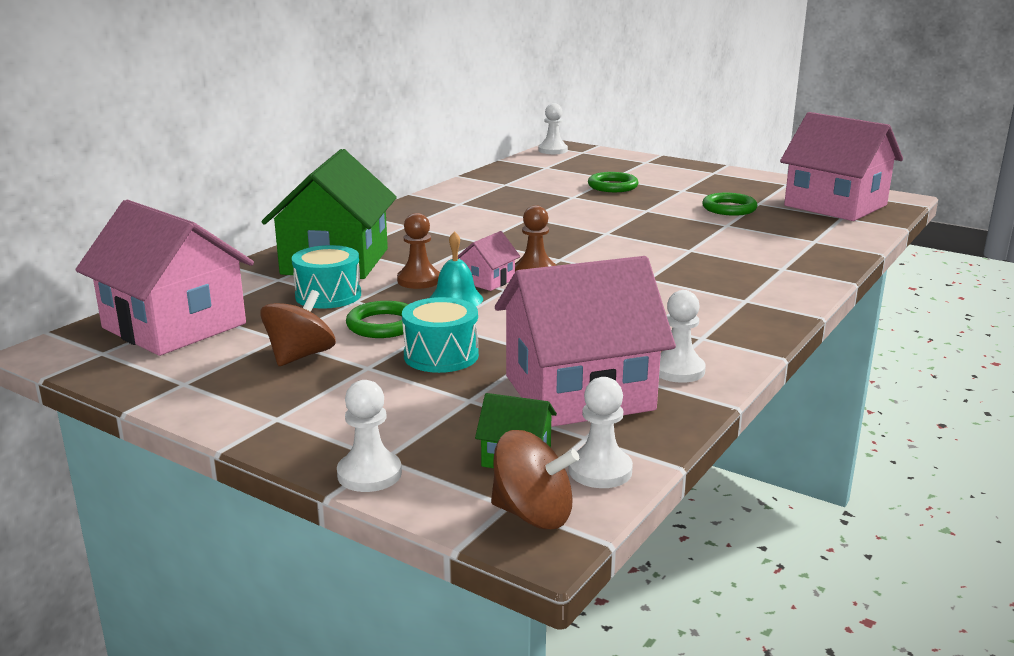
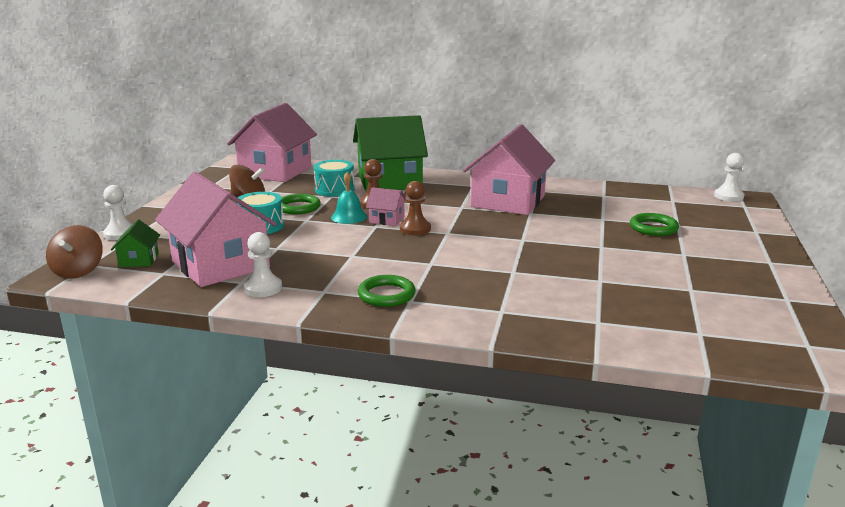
camera: 70 degrees right, 0 degrees up
white pawn [568,377,633,488] -> none
green ring [702,193,758,216] -> green ring moved to [358,275,416,307]
pink house [780,112,903,221] -> pink house moved to [463,124,555,215]

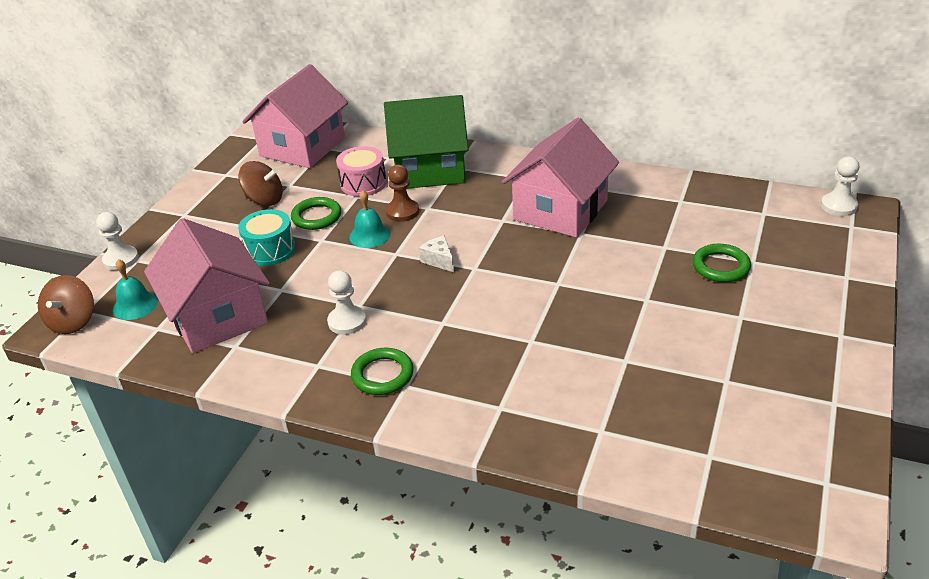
camera: 10 degrees right, 15 degrees up
green house [111,220,160,267] -> turquoise bell [113,259,158,320]
white pawn [244,232,282,297] -> white pawn moved to [327,270,366,335]
turquoise drum [313,160,355,197] -> pink drum [336,146,387,197]
pink house [366,187,405,226] -> none
brown pawn [400,181,431,235] -> white cheese [419,236,454,272]

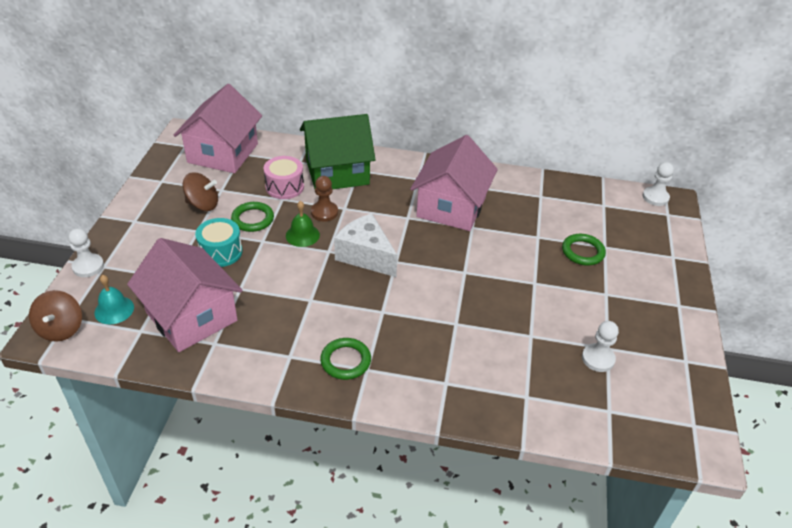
camera: 15 degrees left, 5 degrees up
white pawn [327,270,366,335] -> white pawn moved to [582,321,619,372]
turquoise bell [349,190,390,248] -> green bell [286,201,320,247]
white cheese [419,236,454,272] -> white cheese [334,214,397,277], size x2.06

